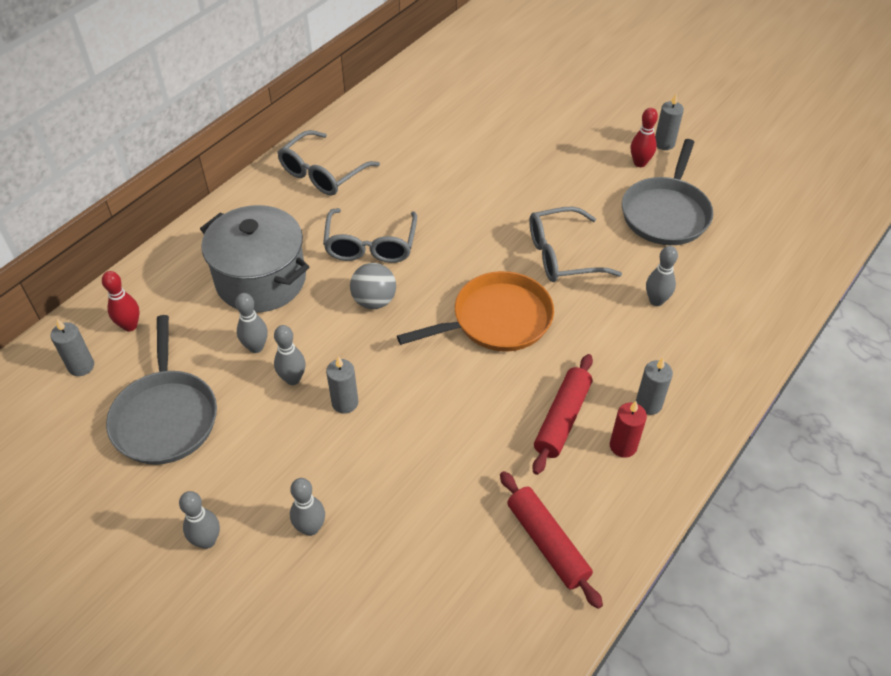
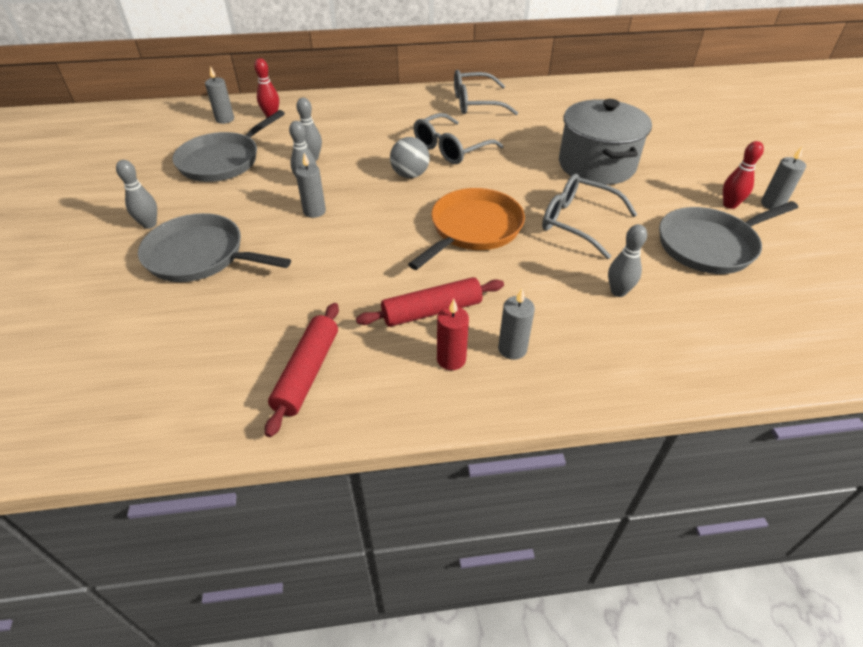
camera: 45 degrees right, 5 degrees down
grey pot [200,205,309,313] -> grey pot moved to [559,99,652,185]
grey bowling pin [290,478,325,536] -> grey pan [138,213,291,282]
orange pan [397,271,554,351] -> orange pan turned 75 degrees counterclockwise [408,188,525,270]

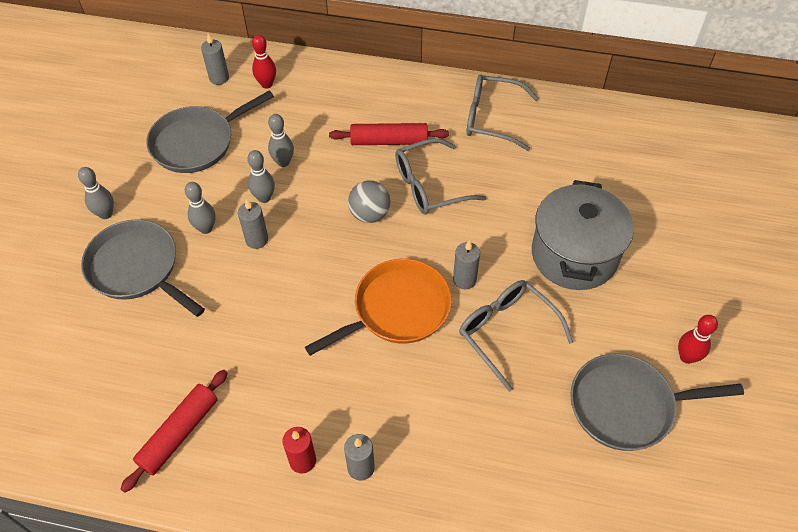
camera: 20 degrees right, 10 degrees up
red rolling pin [356,277,504,327] -> red rolling pin moved to [329,123,449,145]
grey bowling pin [608,224,647,297] -> grey bowling pin moved to [185,182,215,234]
grey candle [761,146,806,209] -> grey candle moved to [453,241,480,289]

